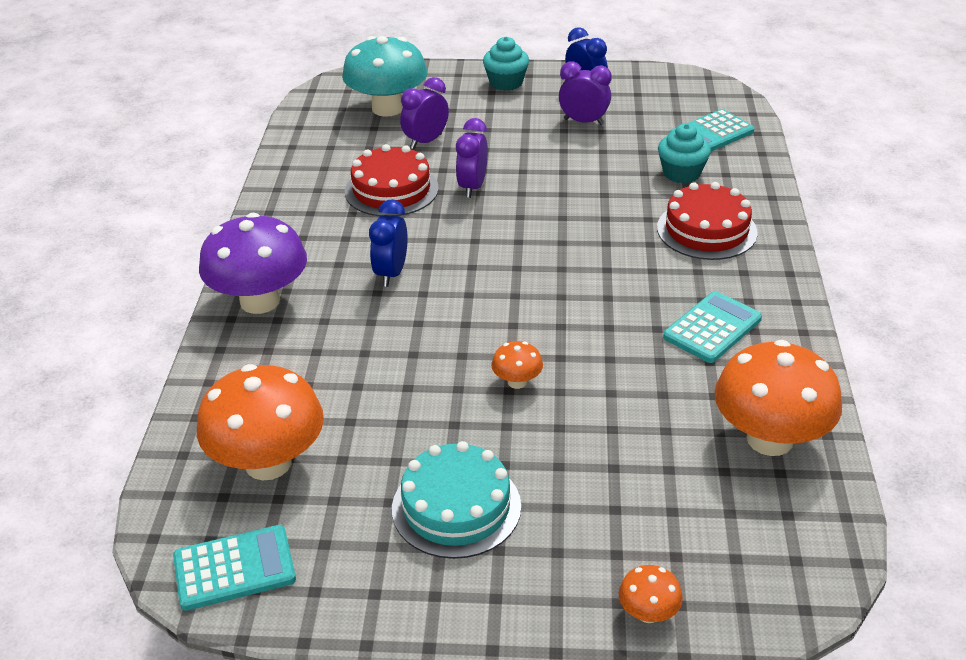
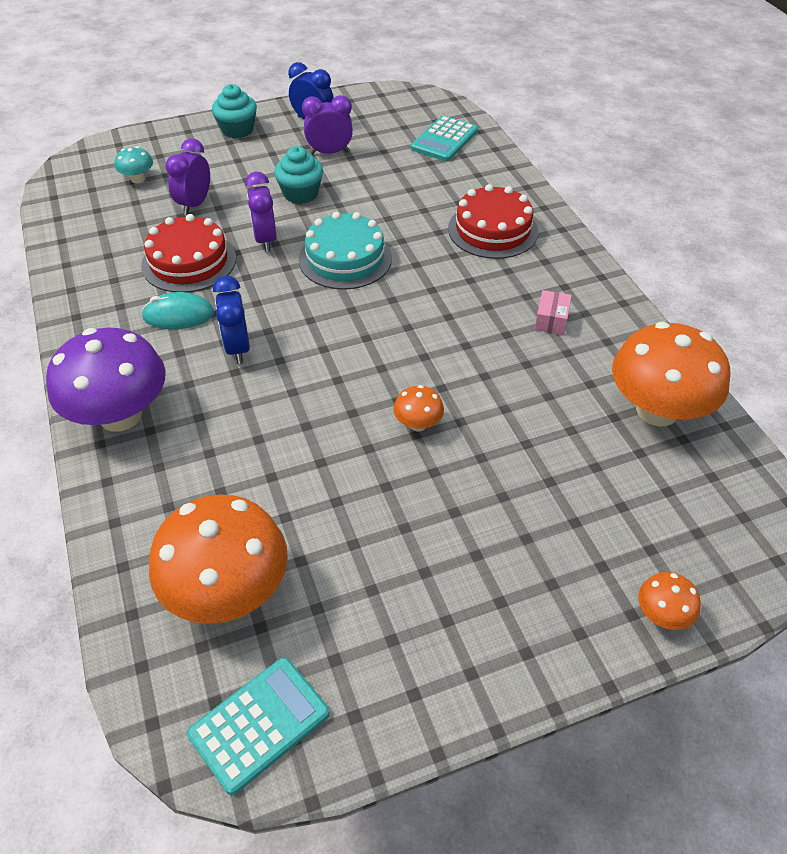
camera: 25 degrees left, 10 degrees up
turquoise mushroom [342,36,428,117] -> turquoise mushroom [115,146,153,184], size x0.45
turquoise cake [392,441,521,559] -> turquoise cake moved to [299,212,392,290]
turquoise cupcake [658,123,711,183] -> turquoise cupcake moved to [274,146,323,204]
turquoise calculator [663,291,762,363] -> pink box [535,290,572,335]
none -> turquoise mouse [141,292,214,329]

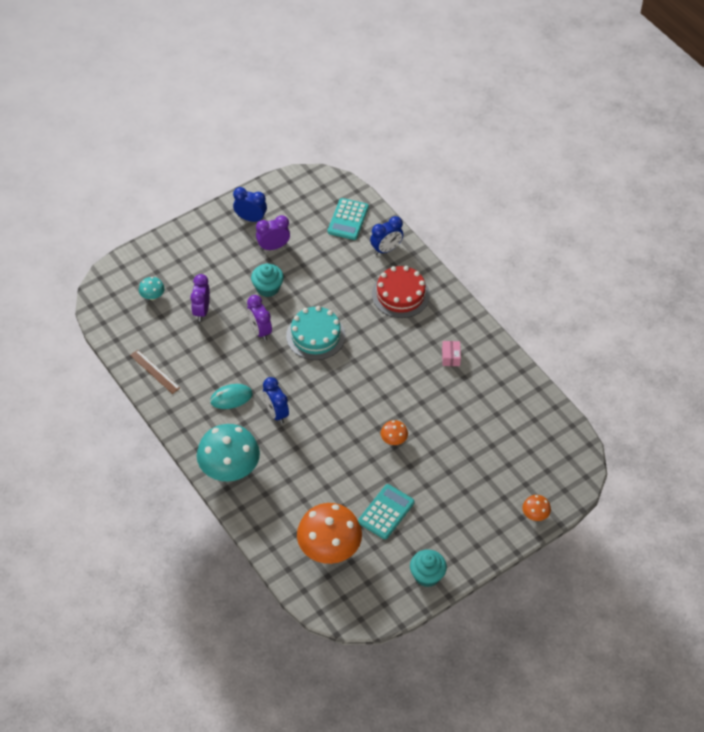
camera: 15 degrees left, 5 degrees up
purple mushroom [46,328,166,432] -> turquoise mushroom [197,424,260,481]
red cake [141,214,236,292] -> none
turquoise calculator [187,657,330,795] -> turquoise calculator moved to [358,484,415,539]
turquoise cupcake [212,84,257,138] -> turquoise cupcake moved to [410,549,447,587]
orange mushroom [612,322,730,426] -> none
none -> brown ruler [130,350,180,394]
none -> blue clock [370,216,403,255]

